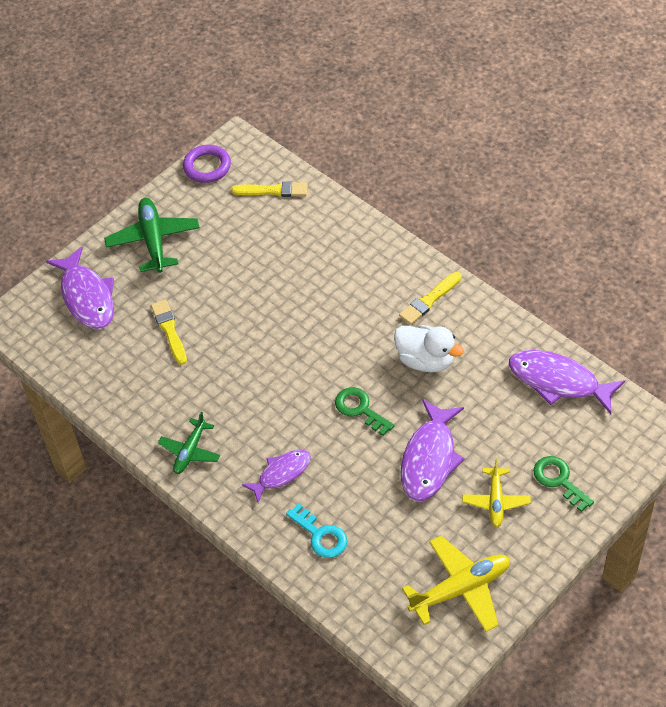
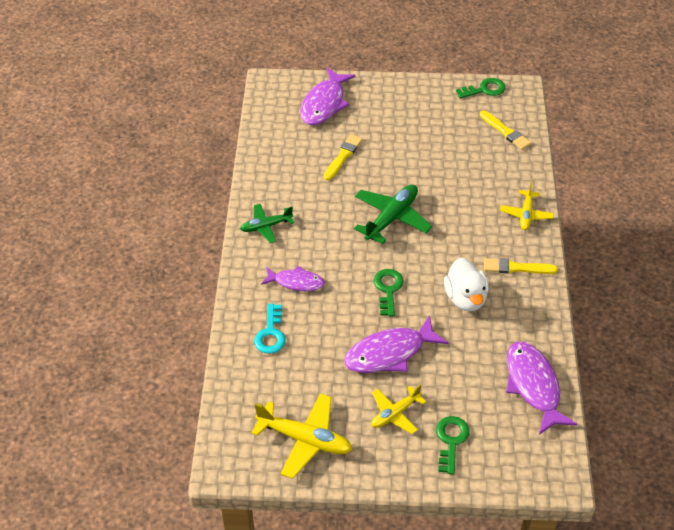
camera: 45 degrees right, 5 degrees down
green plane [104,198,200,273] -> green plane moved to [354,184,432,244]
purple ring [183,145,231,183] -> green key [456,78,506,99]
none -> yellow plane [500,182,554,230]

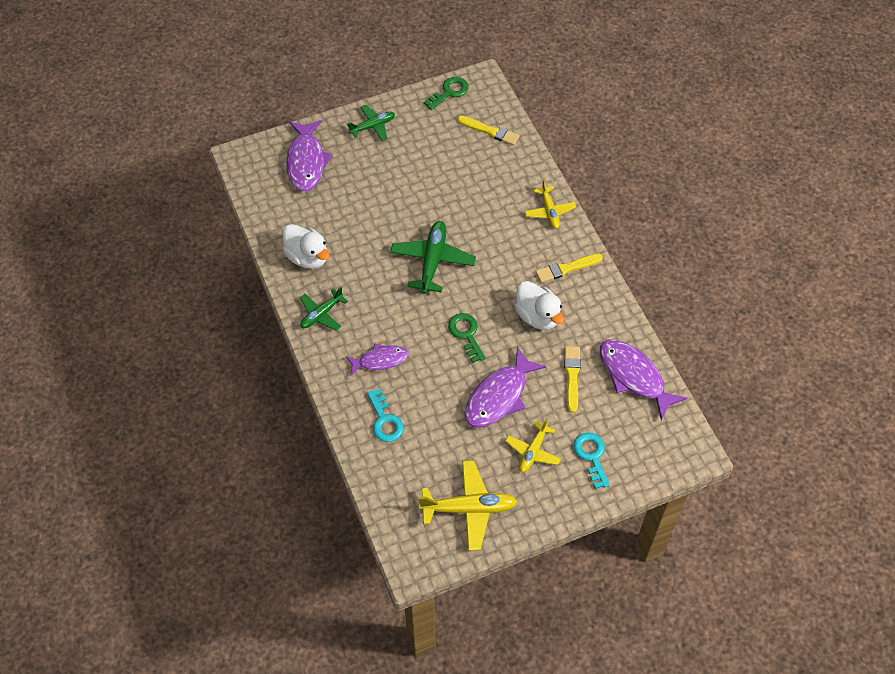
camera: 25 degrees left, 10 degrees up
yellow brush [324,134,362,180] -> yellow brush moved to [564,346,581,413]
green key [436,416,470,475] -> turquoise key [574,432,610,489]
none -> white duck [282,224,330,269]
none -> green plane [347,105,395,141]

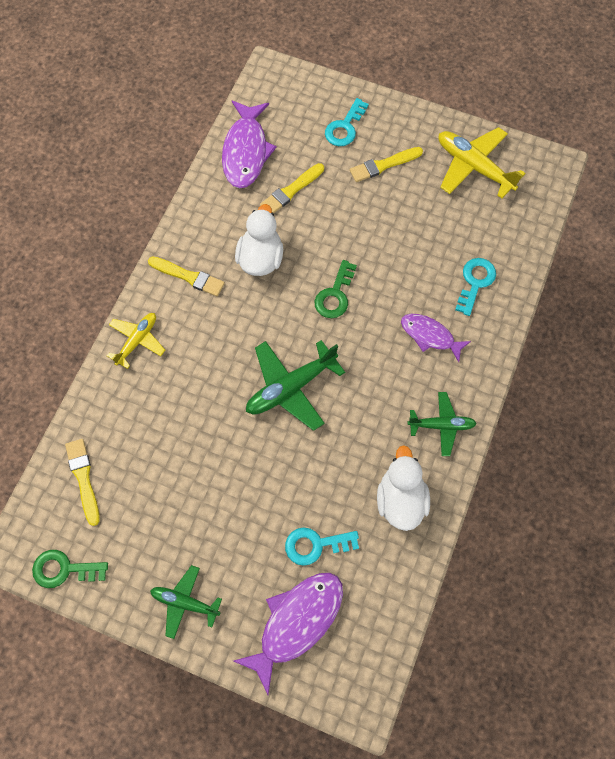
camera: 135 degrees left, 10 degrees up
purple fish [464,347,546,427] -> none
yellow plane [505,418,561,473] -> yellow brush [350,147,423,182]
none -> turquoise key [285,527,359,566]

